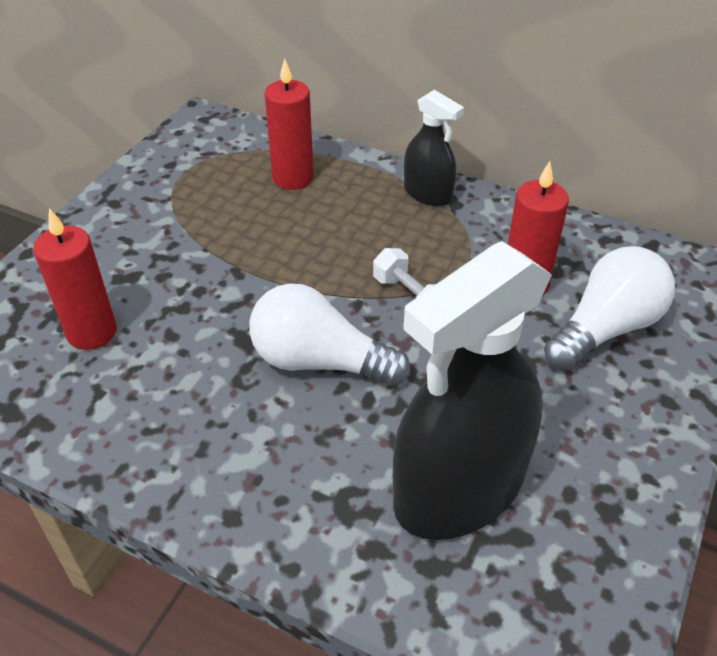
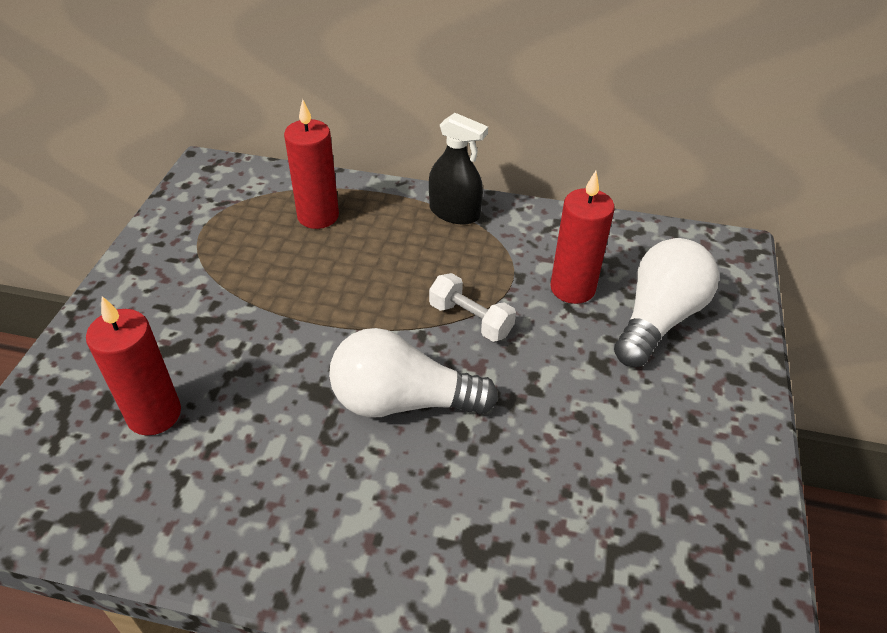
camera: 15 degrees left, 0 degrees up
black spray bottle [393,241,552,540] -> none

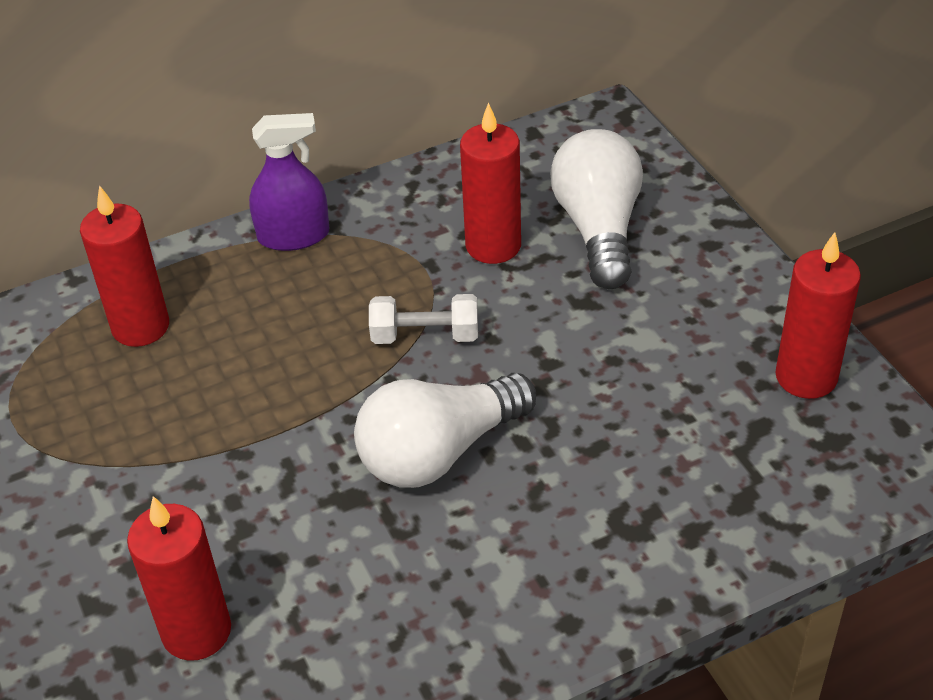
camera: 35 degrees left, 0 degrees up
black spray bottle [429,113,488,225] -> purple spray bottle [249,113,329,251]
none -> red candle [775,232,861,399]

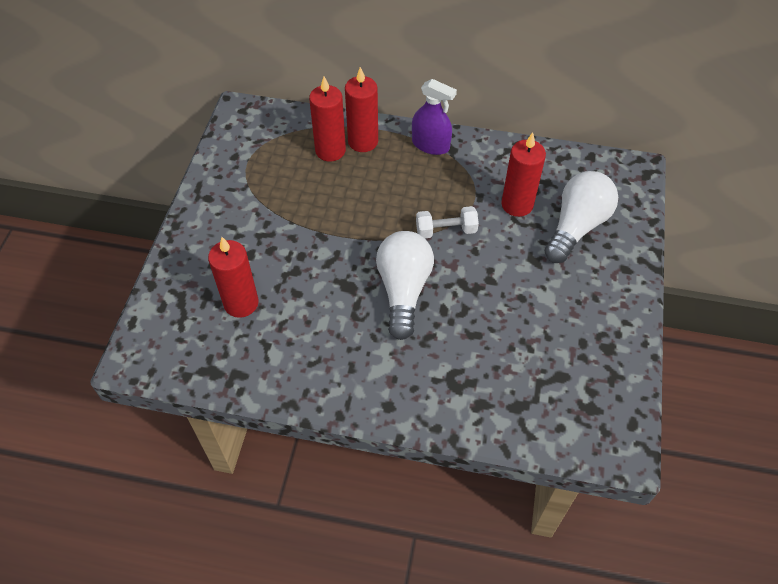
camera: 35 degrees right, 10 degrees up
white light bulb [354,373,536,488] -> white light bulb turned 90 degrees clockwise [376,231,434,340]
white dumbbell [369,294,478,344] -> white dumbbell turned 45 degrees counterclockwise [416,206,479,238]
red candle [775,232,861,399] -> red candle moved to [345,67,378,152]

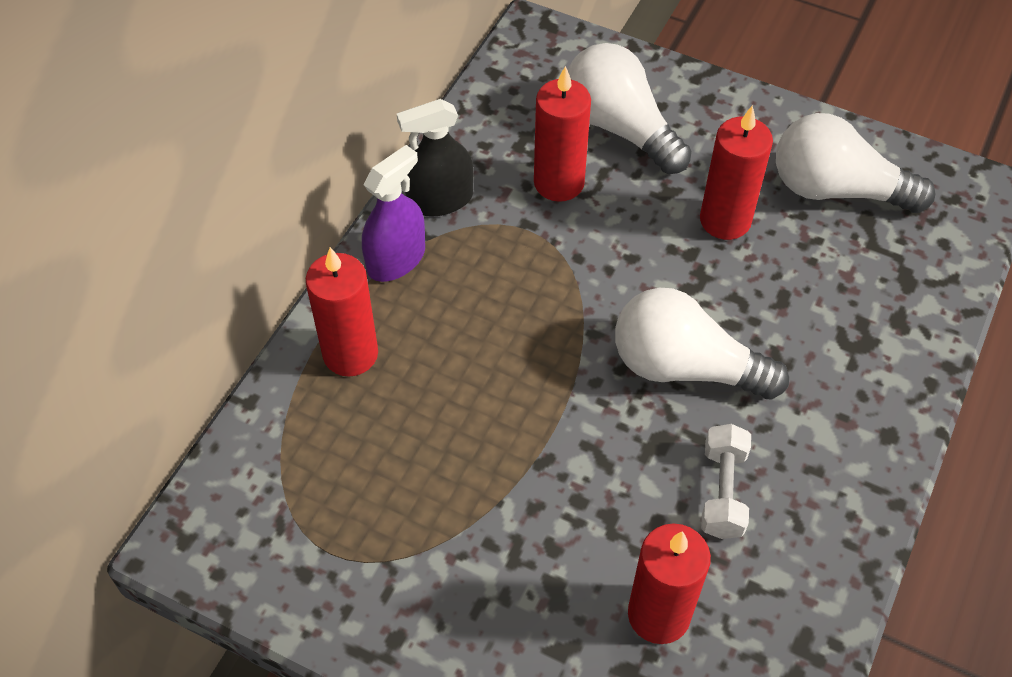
camera: 75 degrees left, 0 degrees up
red candle [309,77,346,162] -> red candle moved to [700,105,773,240]
white dumbbell [416,206,479,238] -> white dumbbell moved to [701,424,751,539]
none -> black spray bottle [397,99,474,216]
none -> white light bulb [776,113,935,213]

